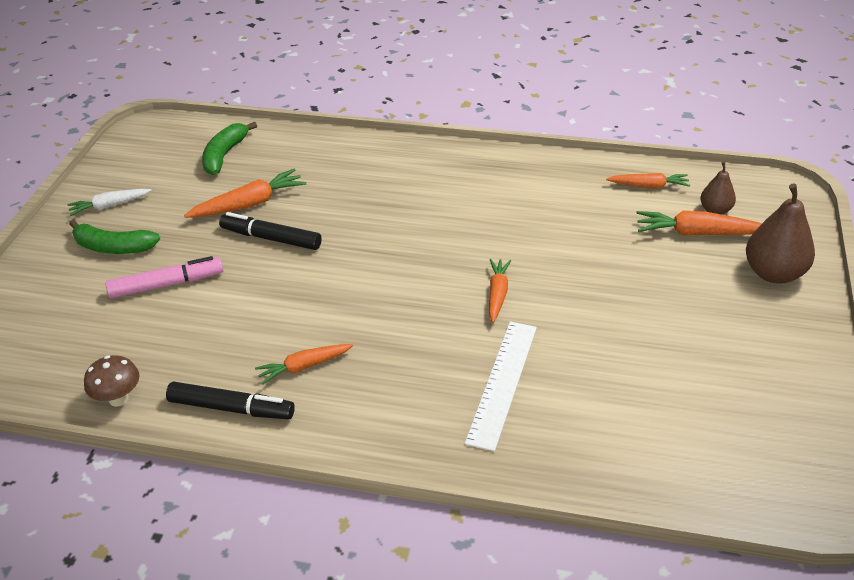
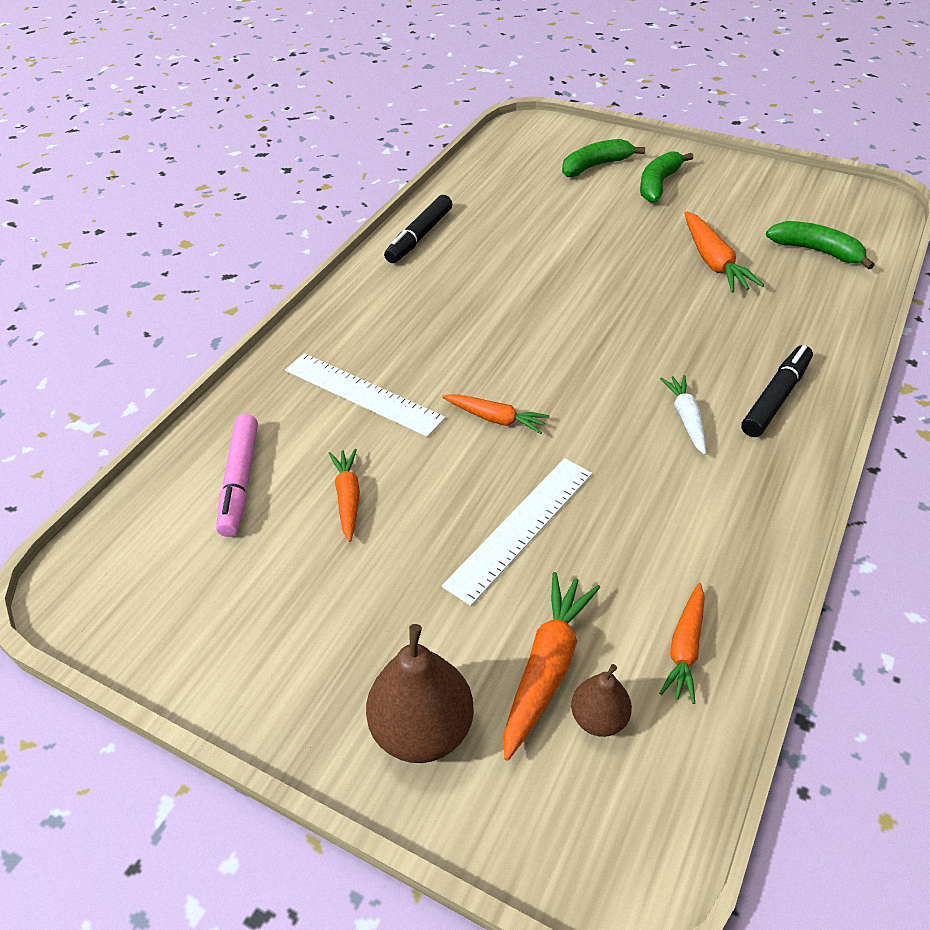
camera: 105 degrees right, 5 degrees up
white carrot [67,189,152,216] -> white carrot moved to [660,375,706,455]
brown mushroom [84,355,139,407] -> none
pink marker [106,256,223,298] -> pink marker moved to [216,414,258,537]
black marker [219,212,322,250] -> black marker moved to [741,345,813,437]
orange carrot [255,344,353,385] -> orange carrot moved to [329,449,360,542]
none -> white ruler [442,458,592,606]
none -> green banana [562,139,645,177]

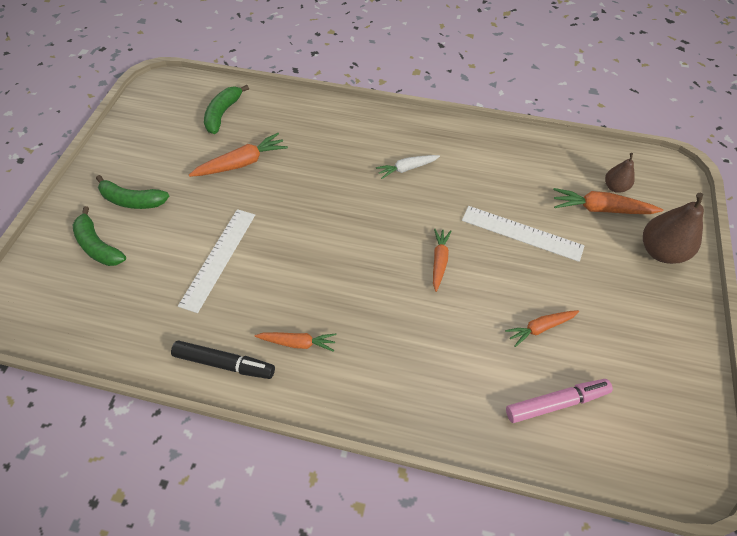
camera: 105 degrees left, 10 degrees up
white ruler [285,353,446,437] -> white ruler moved to [178,209,255,313]
orange carrot [659,583,705,704] -> orange carrot moved to [254,332,336,352]
black marker [741,345,813,437] -> none

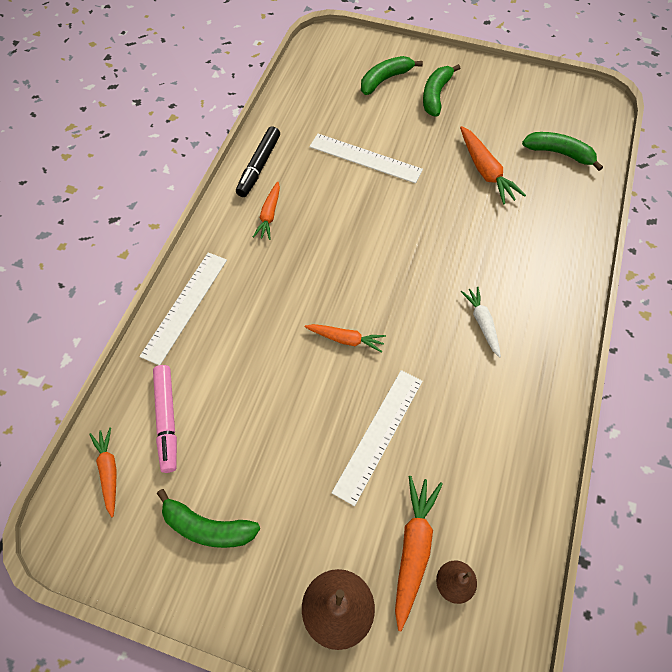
camera: 95 degrees right, 5 degrees up
orange carrot [505,310,579,347] -> orange carrot moved to [89,427,117,517]
none -> white ruler [139,252,227,365]
none -> green banana [157,489,260,548]

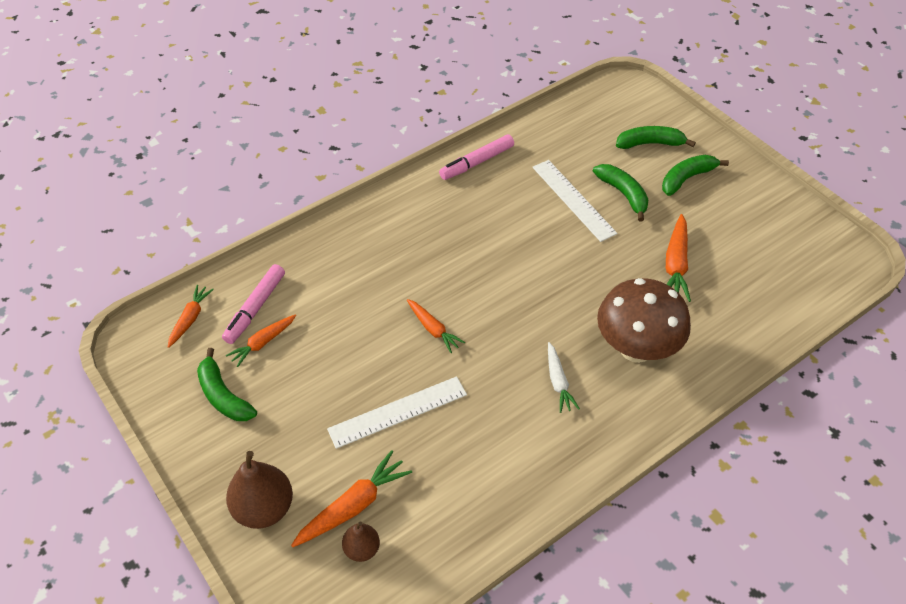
camera: 35 degrees right, 10 degrees down
white ruler [139,252,227,365] -> none
black marker [236,126,280,197] -> pink marker [439,134,514,180]
orange carrot [253,181,280,240] -> orange carrot moved to [226,315,296,367]
white carrot [461,286,501,358] -> white carrot turned 150 degrees clockwise [548,342,580,413]
green banana [522,132,603,171] -> green banana moved to [593,164,648,222]
none -> brown mushroom [597,278,691,363]

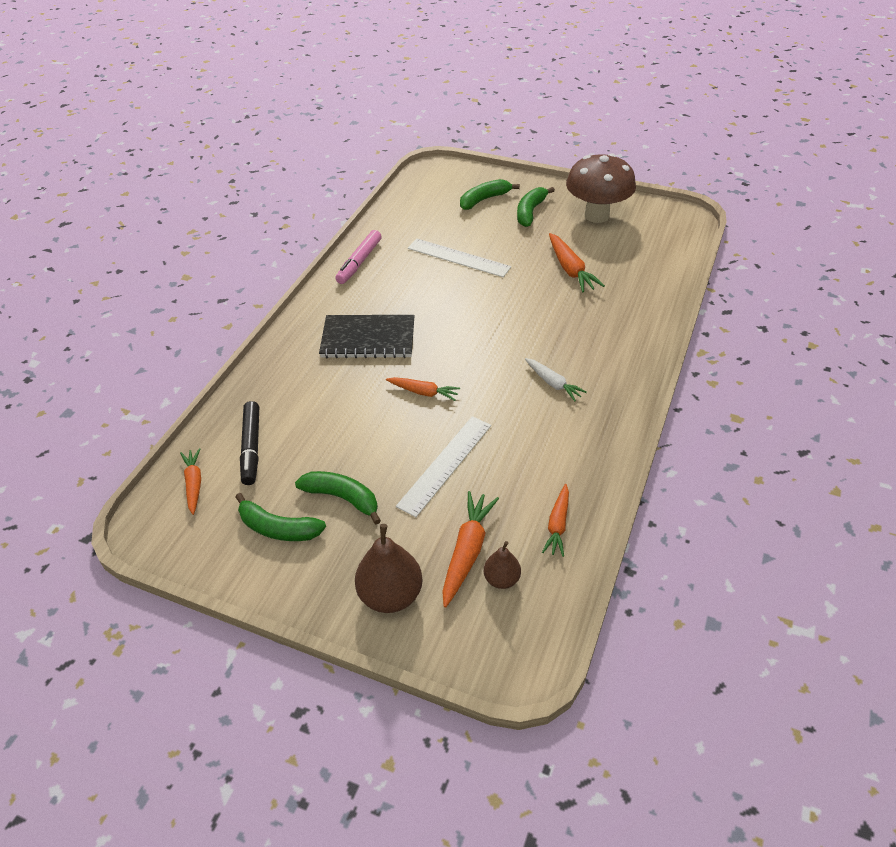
camera: 30 degrees left, 5 degrees down
pink marker [222,264,285,344] -> black marker [240,401,259,485]
orange carrot [226,315,296,367] -> orange carrot moved to [542,484,569,557]
green banana [593,164,648,222] -> green banana moved to [295,471,381,524]
brown mushroom [597,278,691,363] -> brown mushroom moved to [566,153,636,223]
none -> black notebook [319,315,415,358]

